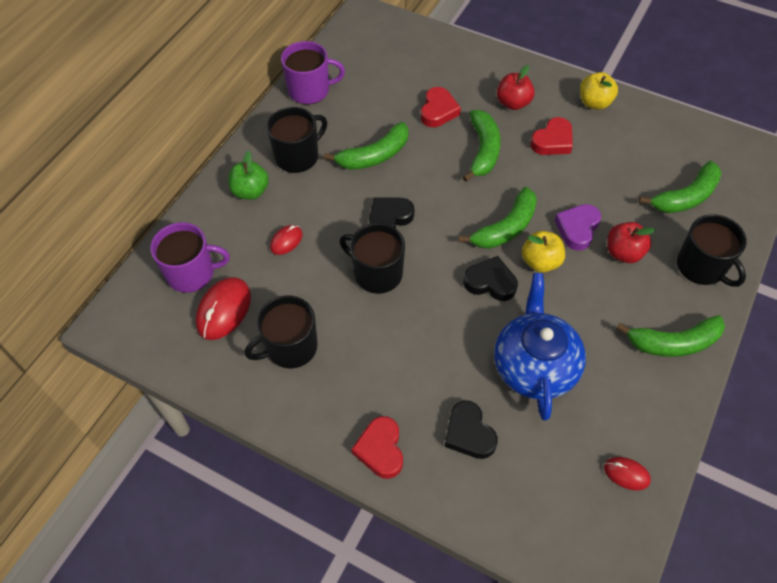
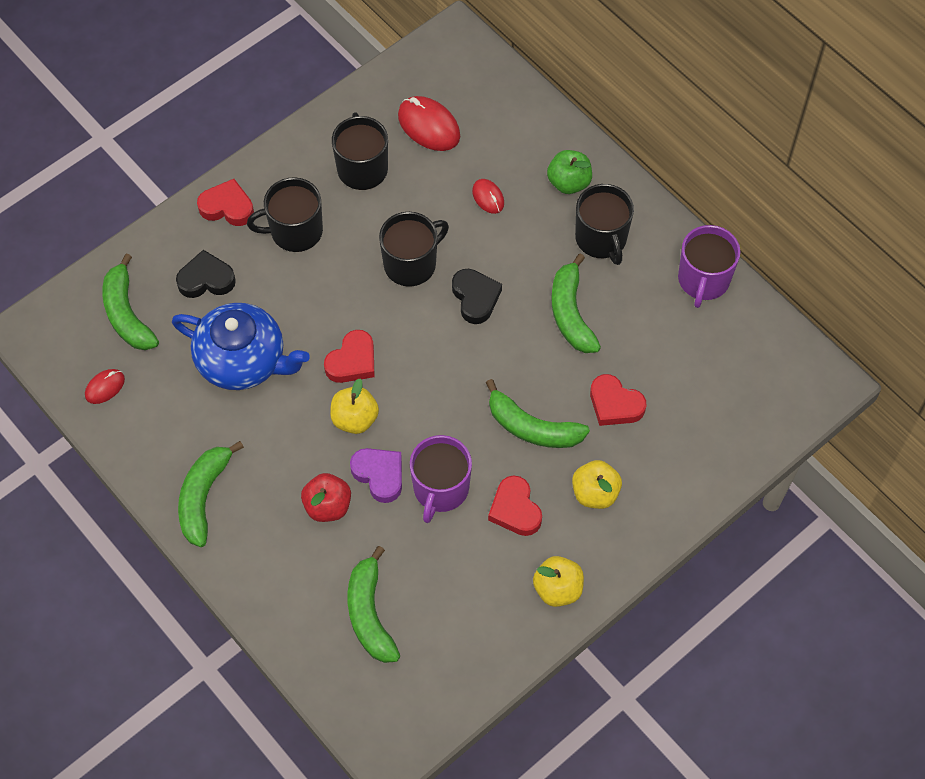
camera: 110 degrees right, 5 degrees up
purple mug [150,222,230,293] -> purple mug moved to [410,435,472,523]
green banana [459,187,537,249] -> green banana moved to [102,254,159,350]
black heart [463,256,518,301] -> red heart [324,330,375,383]
red apple [497,65,535,110] -> yellow apple [572,460,622,509]
black mug [677,214,747,287] -> black mug moved to [247,177,323,252]

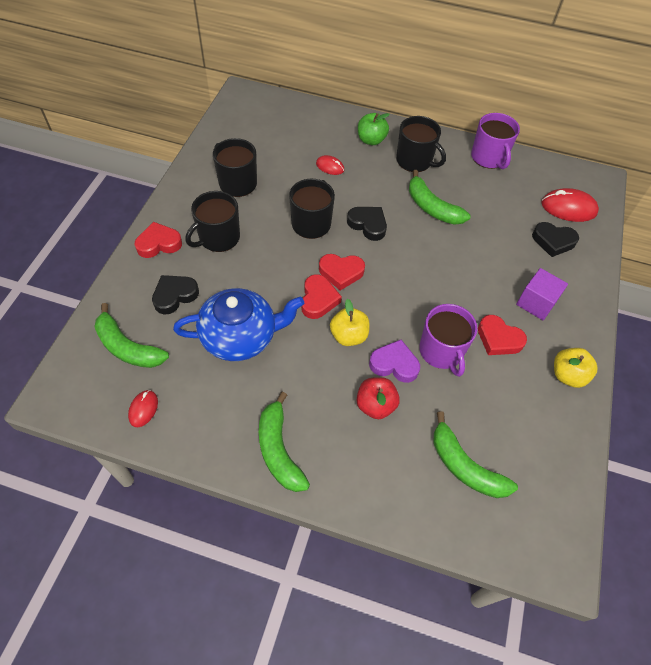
camera: 35 degrees left, 5 degrees down
red mouse [398,96,460,151] -> red mouse moved to [541,188,599,222]
green banana [486,379,590,448] -> none
yellow apple [572,460,622,509] -> purple cube [516,268,568,320]
red heart [590,374,646,426] -> red heart moved to [319,254,365,291]
none -> black heart [532,222,579,257]

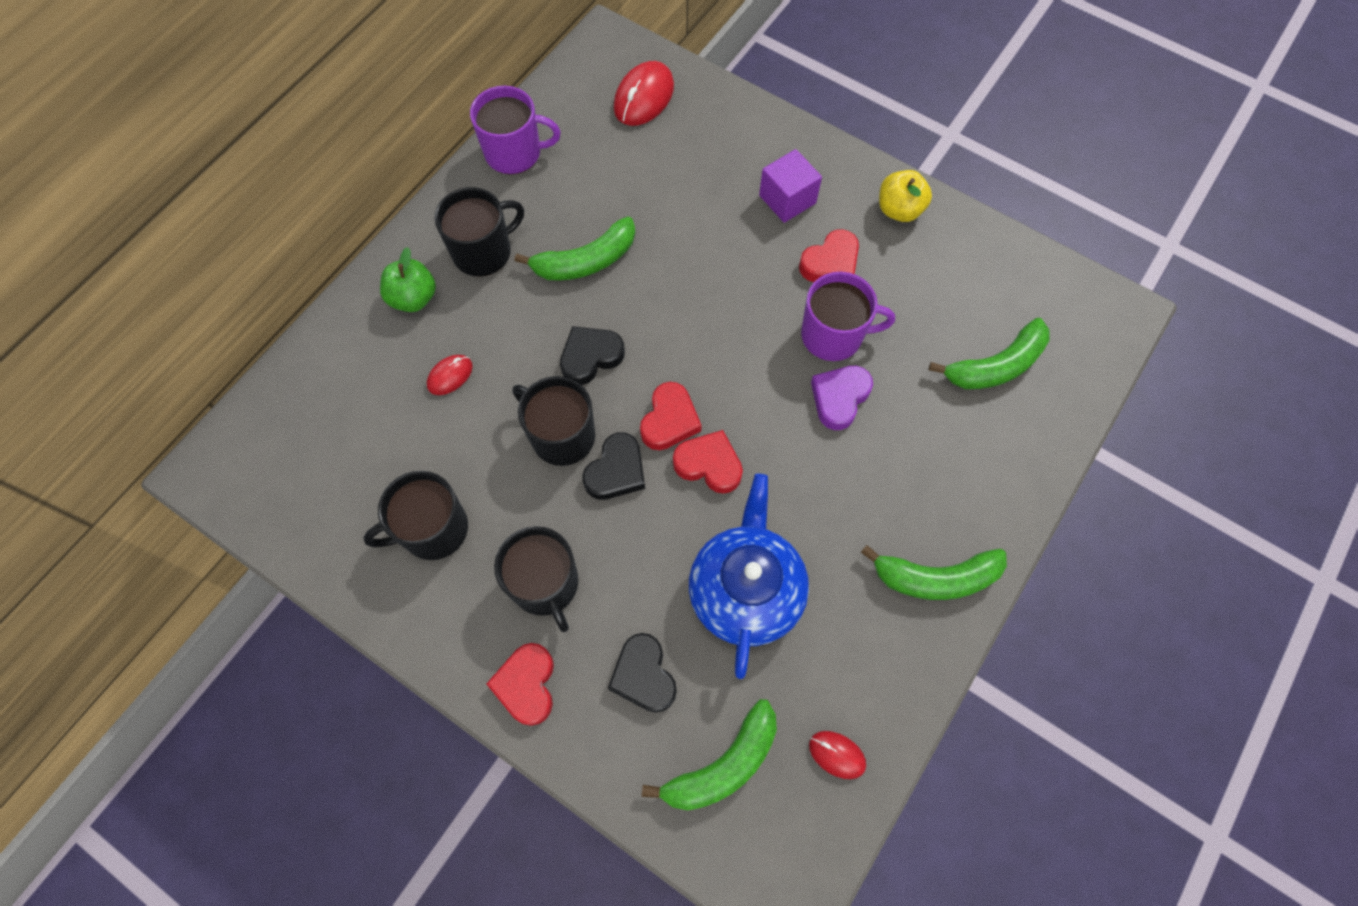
camera: 70 degrees left, 10 degrees up
yellow apple [330,299,370,346] -> none
red apple [357,377,400,419] -> none
black heart [532,222,579,257] -> black heart moved to [583,432,645,500]

